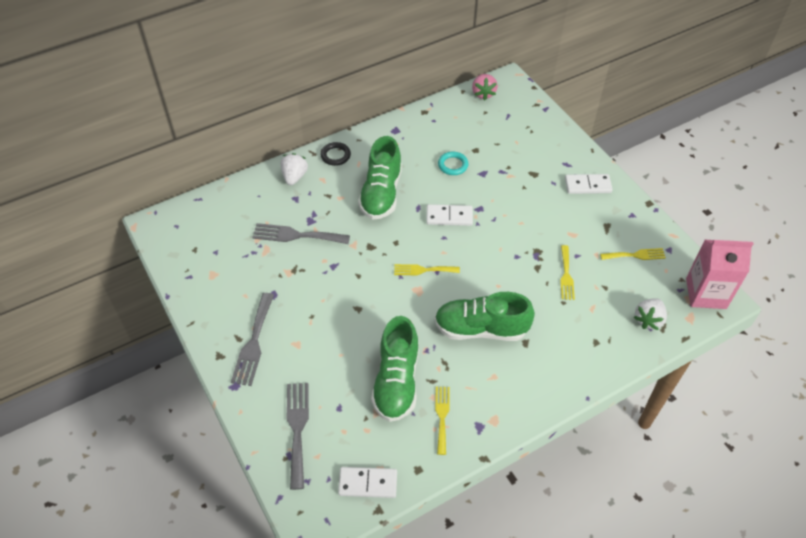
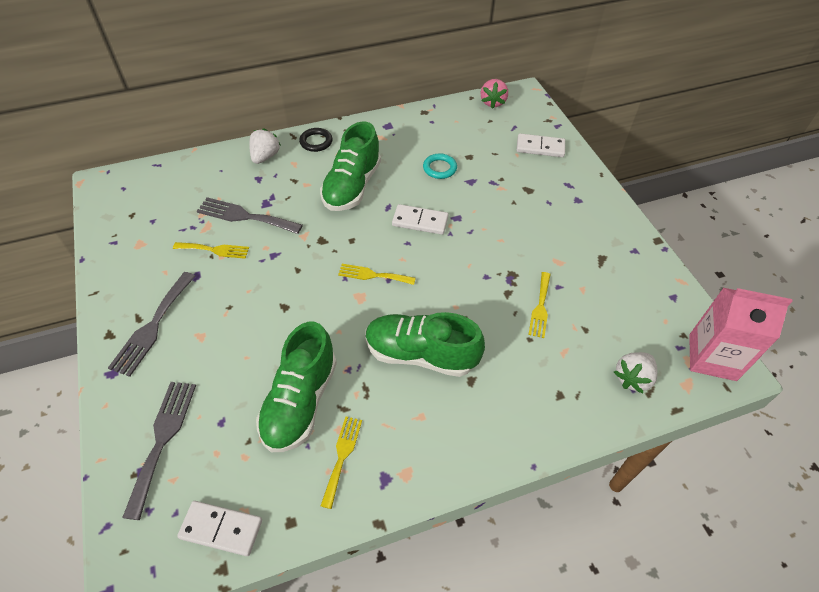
camera: 10 degrees right, 0 degrees up
white domino [565,174,613,194] -> white domino moved to [517,133,565,157]
yellow fork [600,248,666,260] -> yellow fork moved to [173,242,249,259]

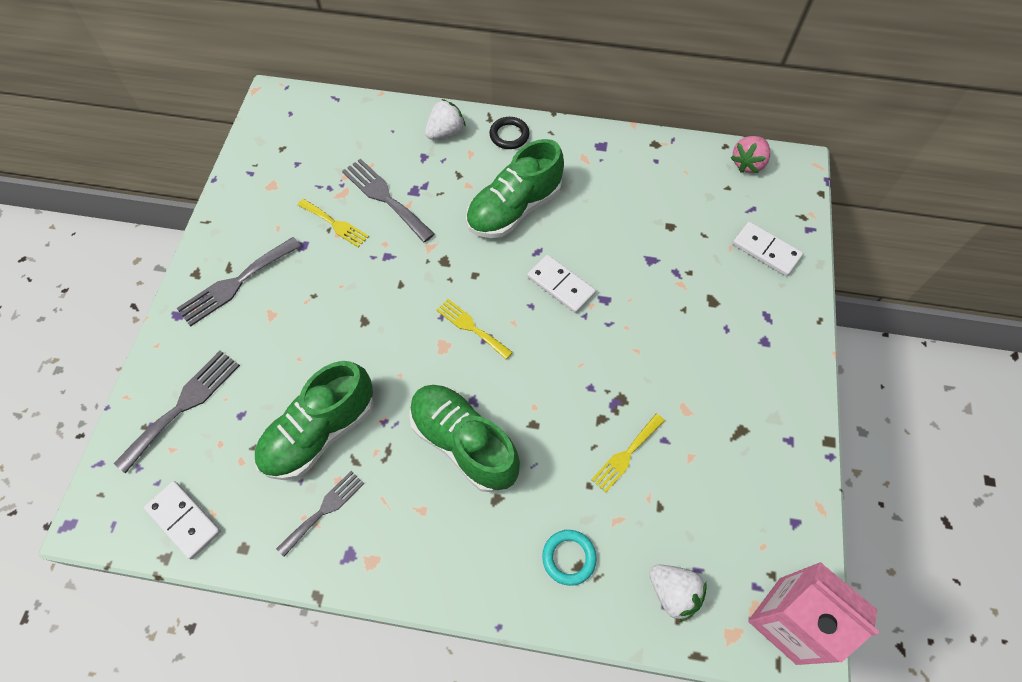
camera: 30 degrees right, 10 degrees up
yellow fork [321,416,362,509] -> grey fork [276,471,364,557]
turquoise ring [423,153,457,179] -> turquoise ring moved to [542,530,597,586]
white strawberry [614,352,657,393] -> white strawberry turned 120 degrees counterclockwise [649,565,707,622]

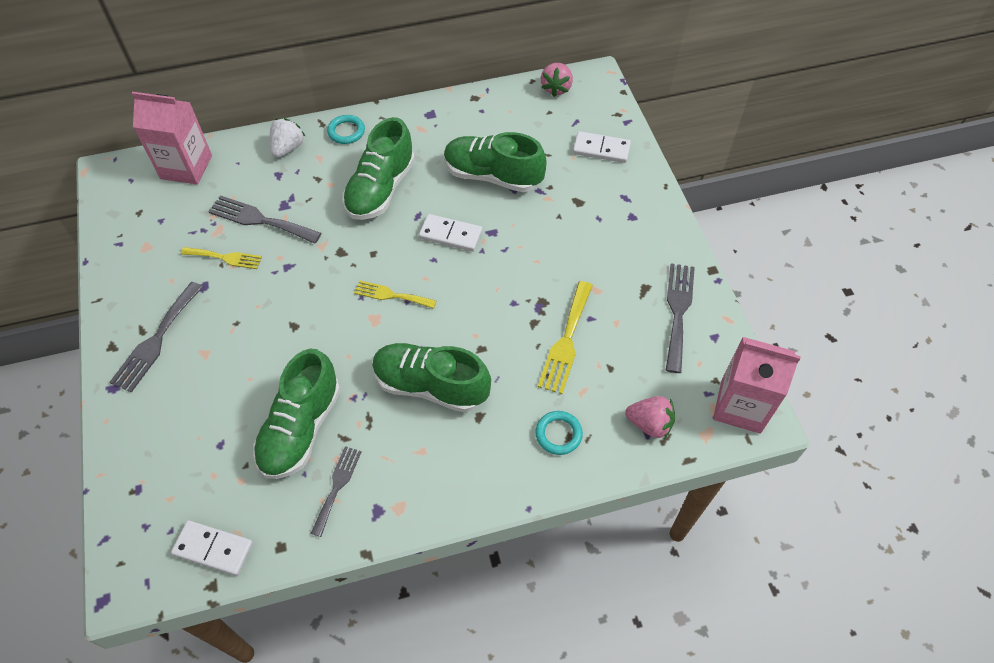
camera: 25 degrees left, 5 degrees down
grey fork [114,351,240,473] -> grey fork moved to [666,263,695,373]
black ring [489,117,530,149] -> turquoise ring [327,115,365,144]
yellow fork [591,414,665,493] -> yellow fork [538,281,593,394], size x1.52
white strawberry [649,565,707,622] -> pink strawberry [625,396,675,439]
none -> pink carton [132,92,212,185]
none -> green shoe [444,132,547,192]

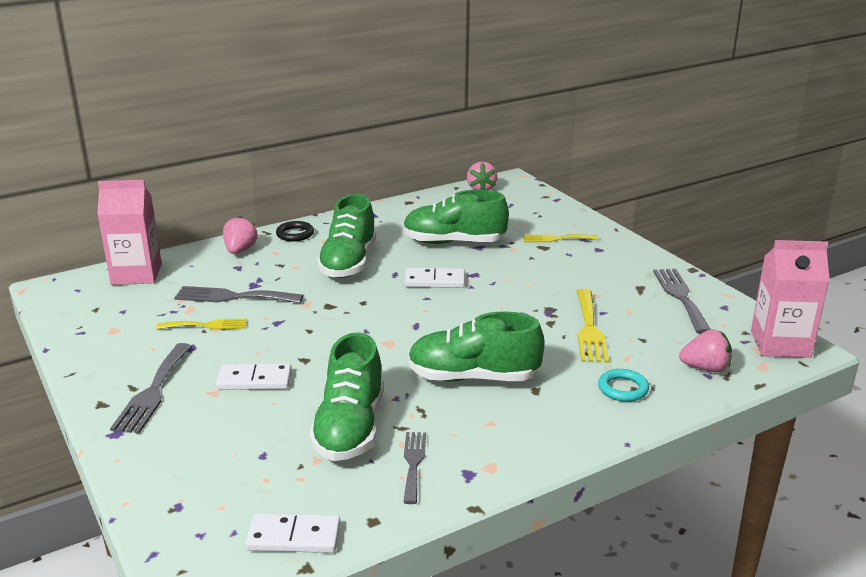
camera: 15 degrees left, 30 degrees down
white strawberry [270,118,305,158] -> pink strawberry [223,216,258,254]
turquoise ring [327,115,365,144] -> black ring [276,221,314,241]
yellow fork [354,280,436,309] -> yellow fork moved to [523,234,598,242]
white domino [573,131,631,163] -> white domino moved to [216,363,292,390]

